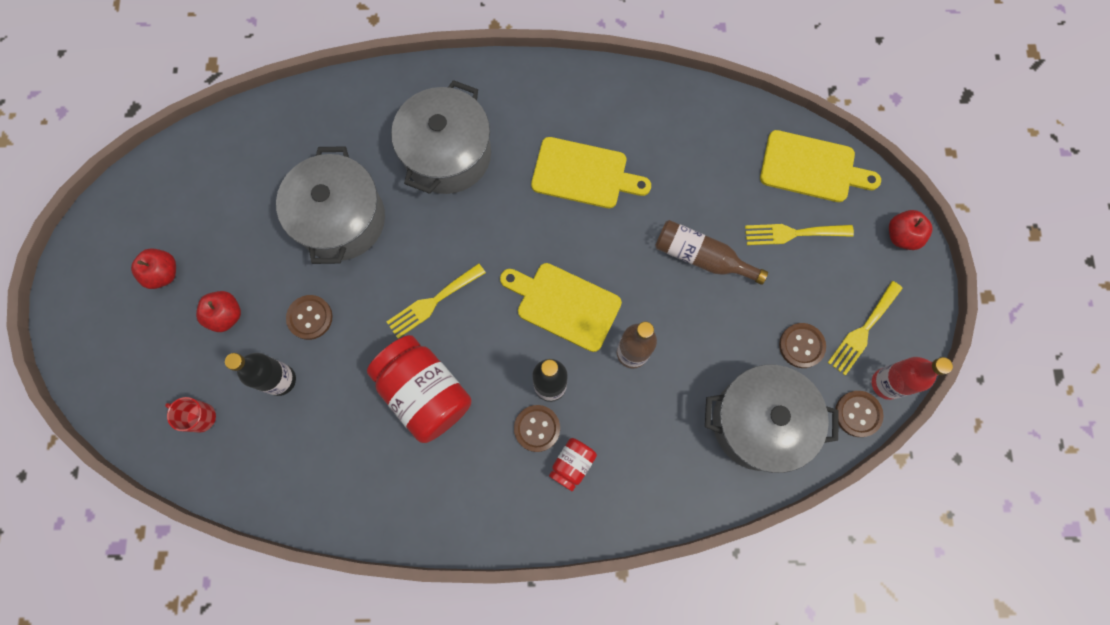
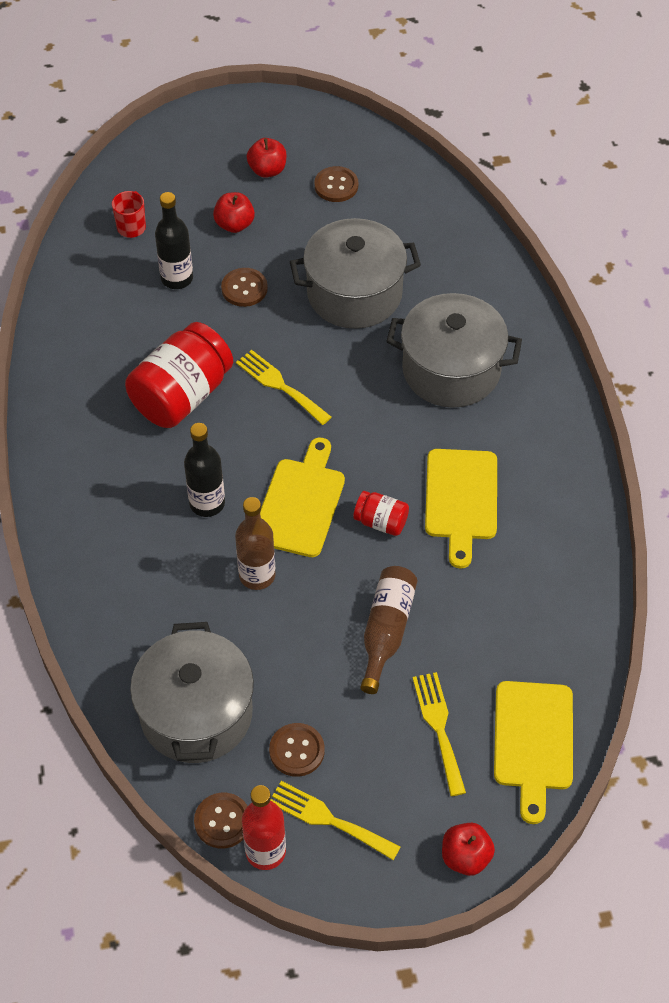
camera: 80 degrees right, 20 degrees down
brown button [514,405,560,452] -> brown button moved to [314,166,358,202]
red jar [549,438,597,491] -> red jar moved to [353,491,409,536]

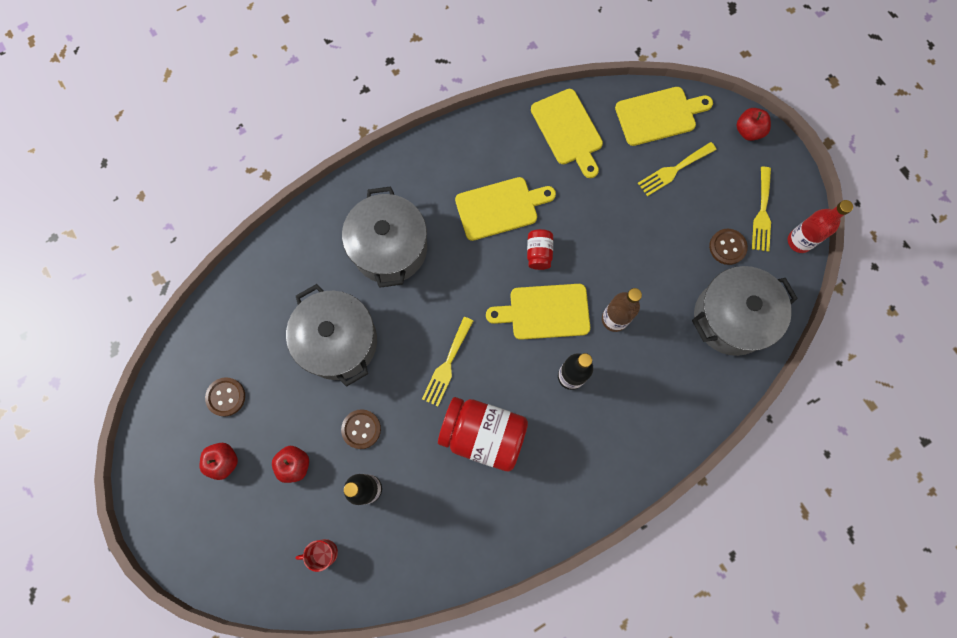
camera: 110 degrees left, 20 degrees up
brown button [194,793,248,849] -> none
brown bottle [360,566,417,694] -> none
none -> yellow cutting board [531,89,603,178]

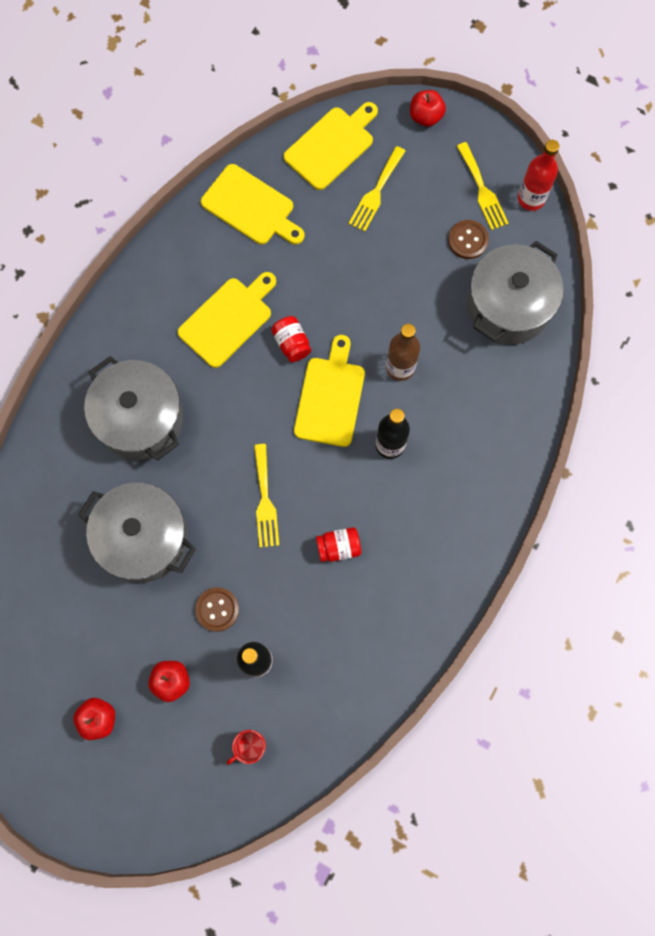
camera: 30 degrees left, 0 degrees up
brown button [205,377,245,417] -> none
red jar [438,397,528,471] -> red jar [316,527,361,562], size x0.48
yellow cutting board [486,284,590,340] -> yellow cutting board turned 135 degrees clockwise [294,335,365,447]

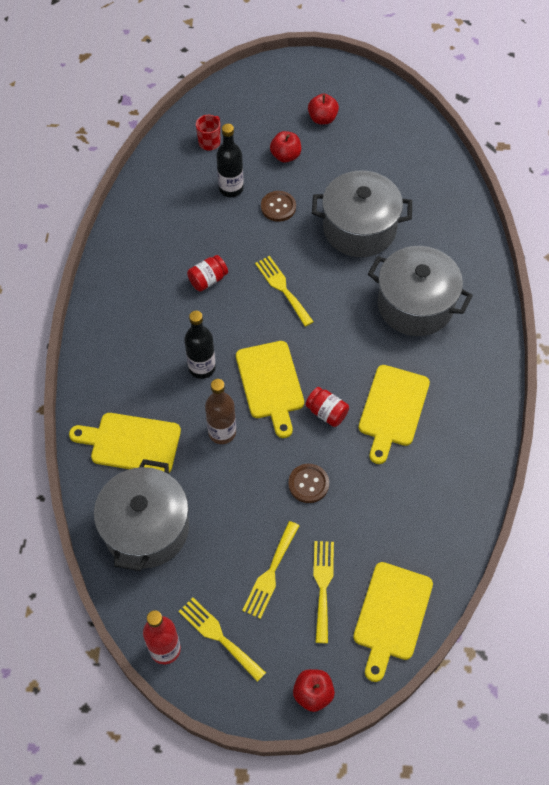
camera: 155 degrees right, 15 degrees down
yellow cutting board [201,164,305,245] -> yellow cutting board moved to [69,413,181,473]
brown button [448,220,489,259] -> brown button moved to [288,464,329,503]
none -> yellow fork [242,521,299,619]

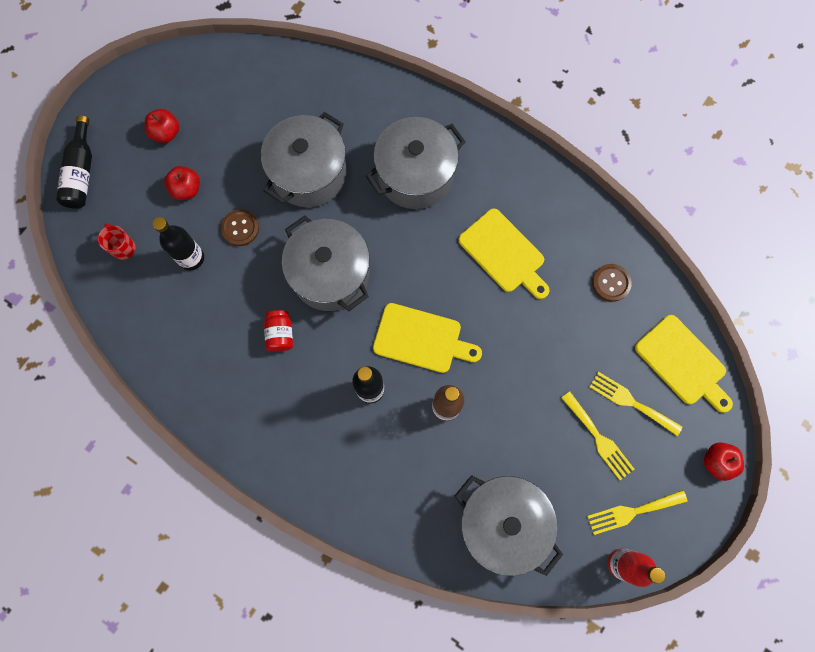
camera: 60 degrees left, 15 degrees up
yellow cutting board [69,413,181,473] -> none
yellow fork [255,256,314,327] -> grey pot [282,215,370,311]
brown button [288,464,329,503] -> brown button moved to [592,264,632,302]
red jar [305,387,349,427] -> none
none -> black bottle [56,115,92,209]

